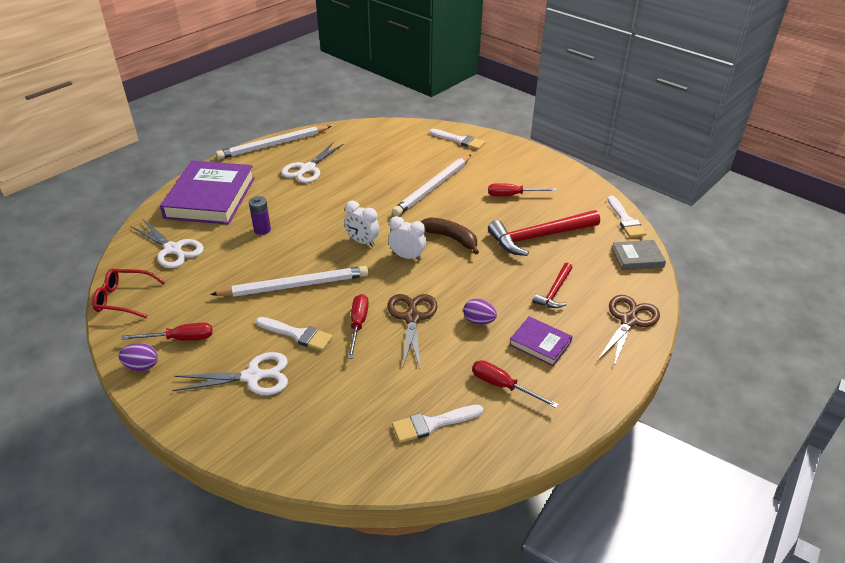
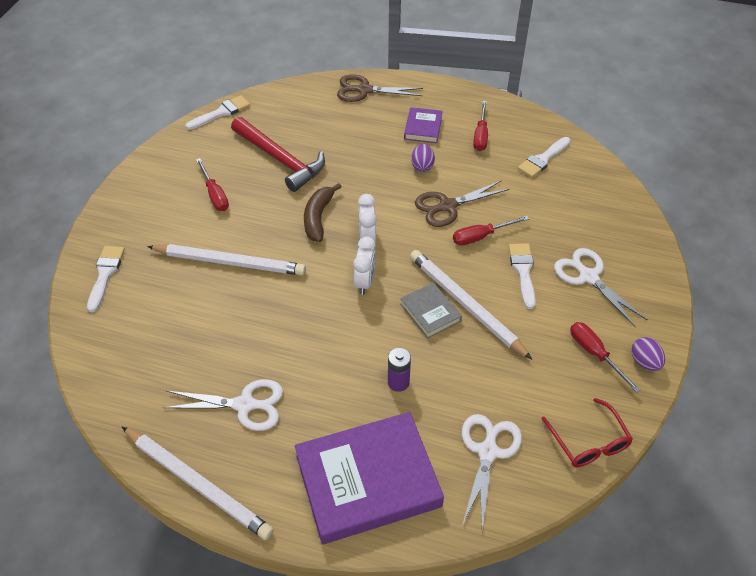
camera: 115 degrees left, 10 degrees up
white brush [392,405,483,443] -> white brush turned 90 degrees clockwise [518,137,571,178]
red hammer [533,263,573,308] -> none
grey book [611,240,666,270] -> grey book moved to [400,282,462,339]

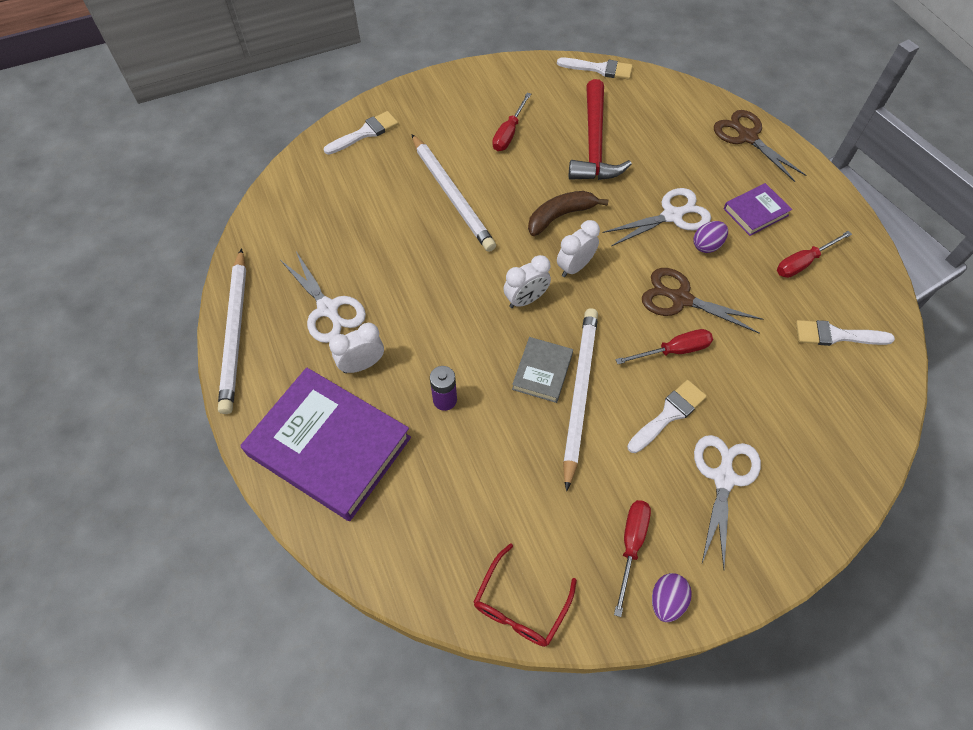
camera: 50 degrees right, 10 degrees up
red screwdriver [453,216,529,245] -> red screwdriver turned 135 degrees clockwise [615,329,713,364]
white scissors [462,414,522,530] -> white scissors moved to [603,188,711,246]
none -> white clock [329,323,384,373]

